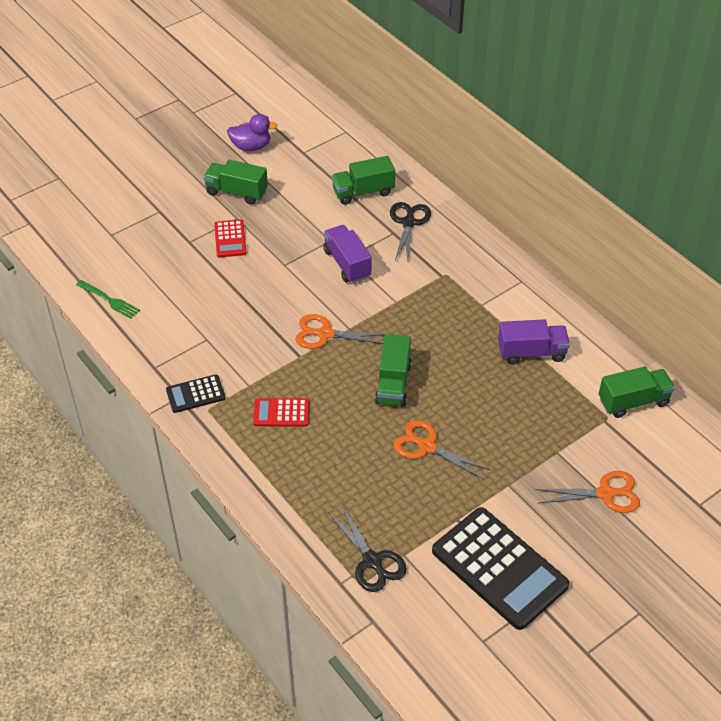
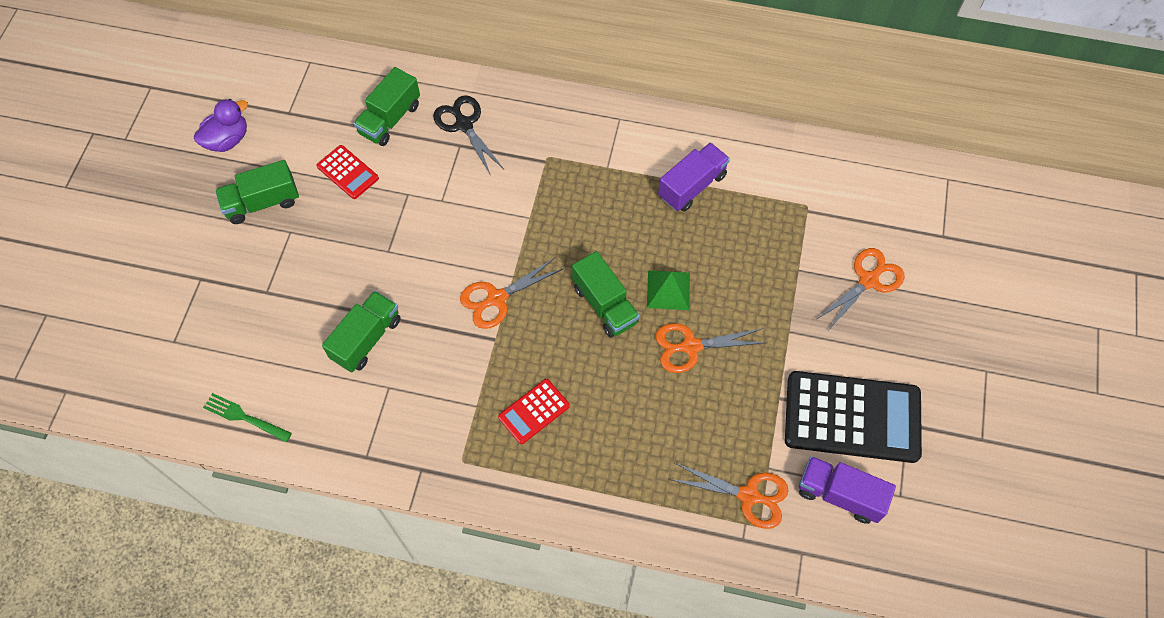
camera: 40 degrees left, 15 degrees up
green fork [76,280,140,319] -> green fork turned 150 degrees counterclockwise [203,393,292,442]
black calculator [166,374,226,413] -> none
red calculator [214,219,246,257] -> red calculator moved to [316,145,379,199]
purple truck [323,225,372,283] -> purple truck moved to [799,456,896,524]
black scissors [328,504,407,592] -> orange scissors [670,463,789,529]
green truck [599,366,675,418] -> green truck moved to [322,291,401,372]
none -> green pyramid [647,270,690,310]

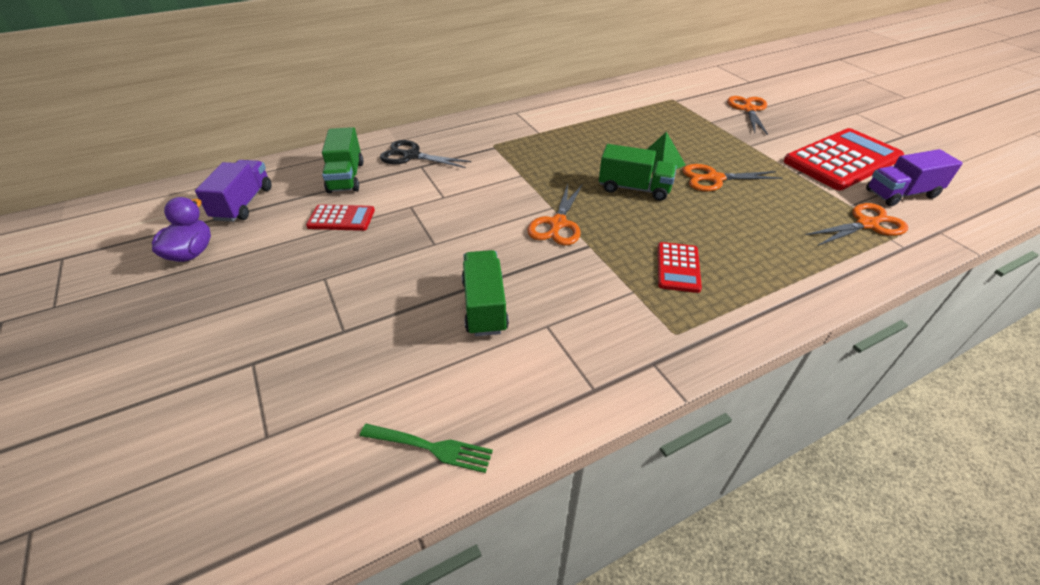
camera: 40 degrees left, 20 degrees down
green fork [203,393,292,442] -> green fork turned 150 degrees counterclockwise [360,424,493,473]
green truck [215,160,299,224] -> none
orange scissors [655,323,766,373] -> orange scissors turned 45 degrees clockwise [682,164,782,191]
purple truck [658,143,730,212] -> purple truck moved to [195,160,272,222]
black calculator [785,371,922,463] -> red calculator [784,128,904,190]

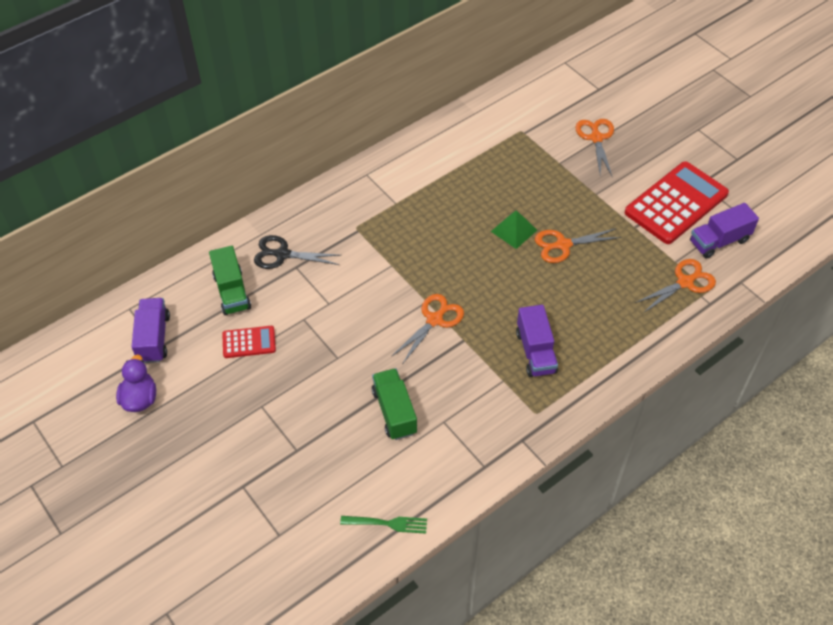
camera: 10 degrees left, 10 degrees up
orange scissors [527,184,582,245] -> orange scissors turned 150 degrees counterclockwise [391,294,464,363]
green truck [599,144,677,201] -> none
red calculator [658,242,702,293] -> purple truck [516,305,558,377]

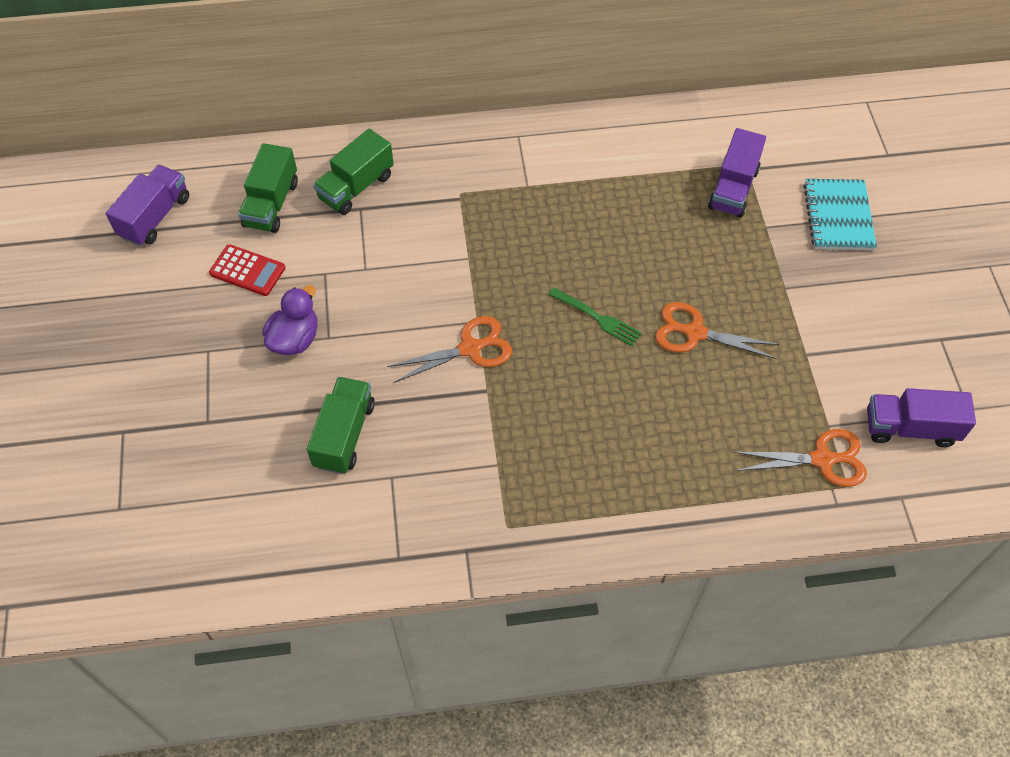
camera: 30 degrees right, 5 degrees up
purple duck [116,354,156,412] -> purple duck moved to [262,285,318,355]
black scissors [254,235,342,269] -> green truck [313,129,394,215]
green fork [340,516,427,534] -> green fork moved to [548,287,642,346]
green pyramid [491,210,537,249] -> none
purple truck [516,305,558,377] -> purple truck moved to [708,128,766,218]
orange scissors [576,119,614,176] -> turquoise notebook [803,179,877,250]
red calculator [625,161,729,244] -> none

